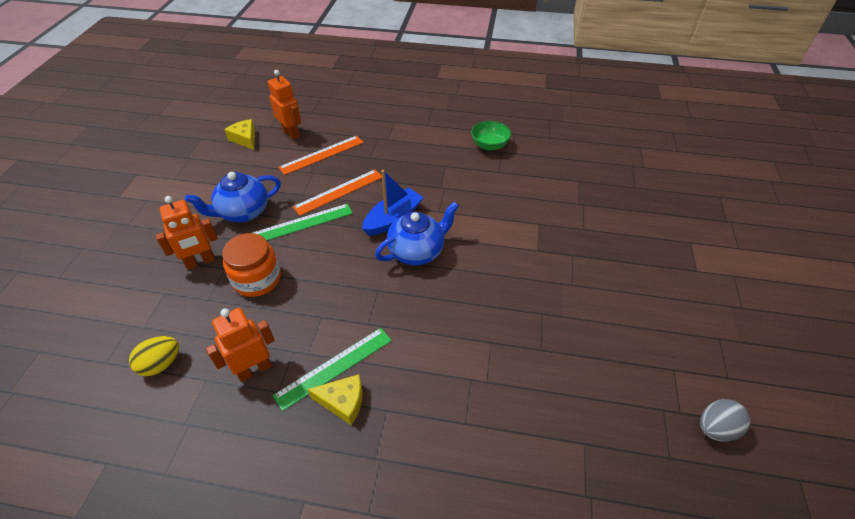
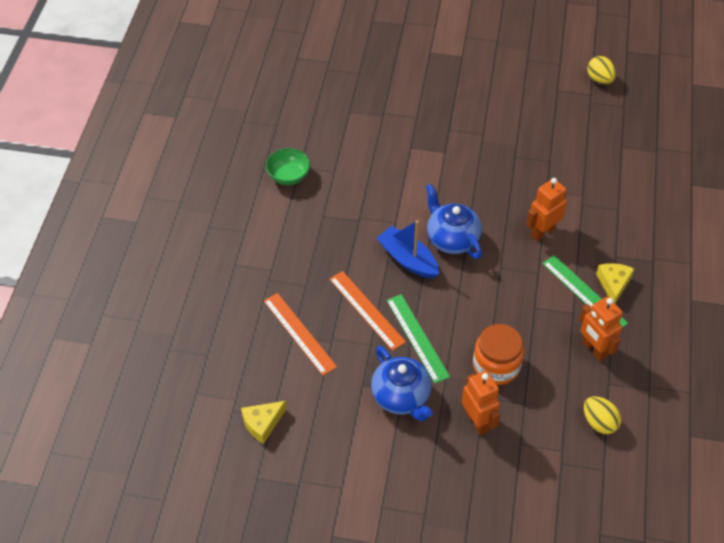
camera: 90 degrees left, 5 degrees up
orange robot [268,70,301,141] -> orange robot moved to [526,178,567,241]
grey egg [700,399,750,442] -> yellow egg [587,56,616,84]

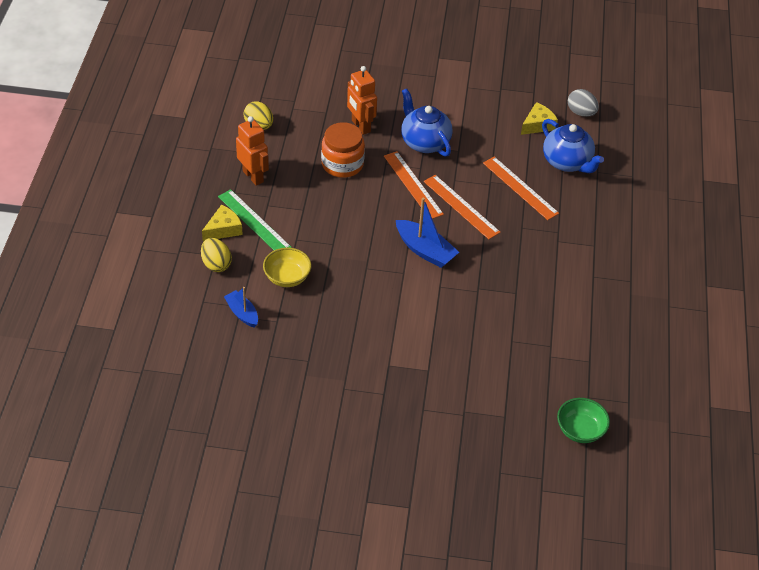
camera: 175 degrees right, 5 degrees down
green bowl [265,148,311,185] -> green bowl moved to [557,398,610,443]
green ruler [387,294,450,383] -> orange ruler [384,151,444,219]
blue teapot [426,184,482,259] -> blue teapot moved to [542,119,604,173]
orange robot [526,178,567,241] -> yellow bowl [263,248,311,287]
yellow egg [587,56,616,84] -> yellow egg moved to [201,238,232,272]
yellow cheese [596,263,634,304] -> yellow cheese turned 135 degrees counterclockwise [202,205,243,241]
none -> blue boat [224,287,258,328]
none -> grey egg [568,89,599,117]

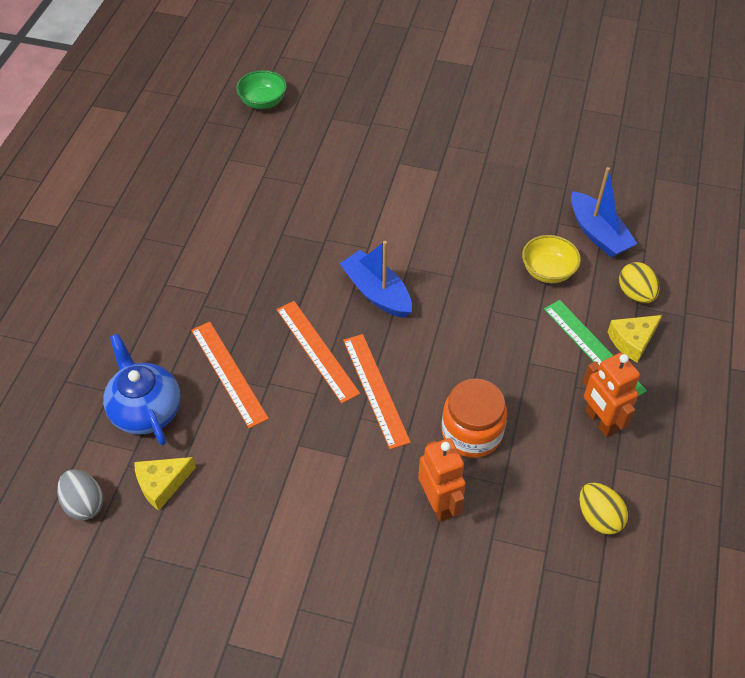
camera: 170 degrees left, 5 degrees up
blue boat [224,287,258,328] -> blue boat [571,167,638,258], size x1.58
blue teapot [401,89,453,157] -> none

